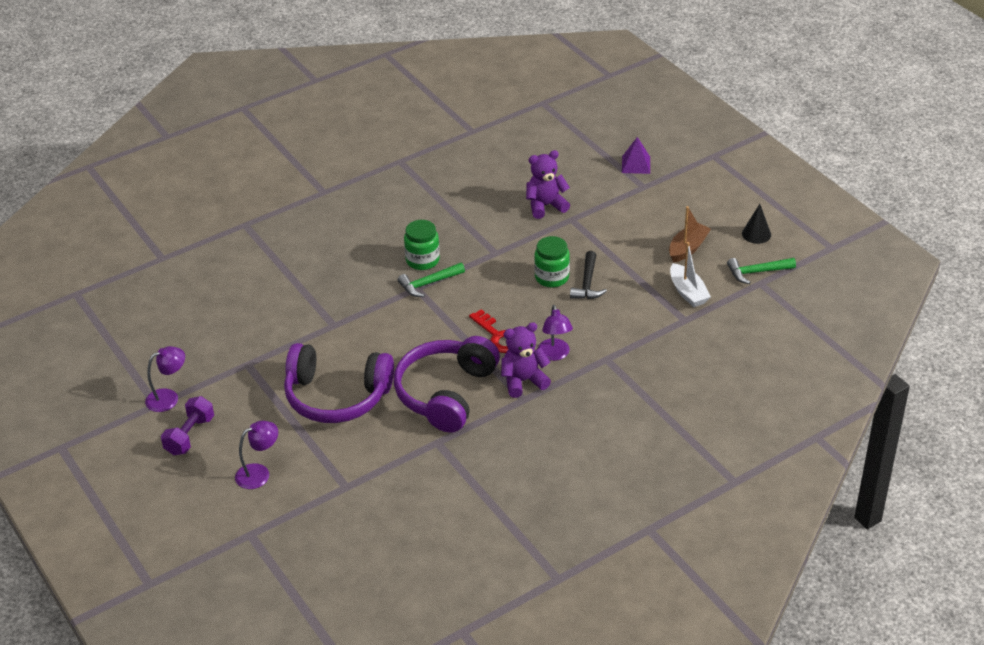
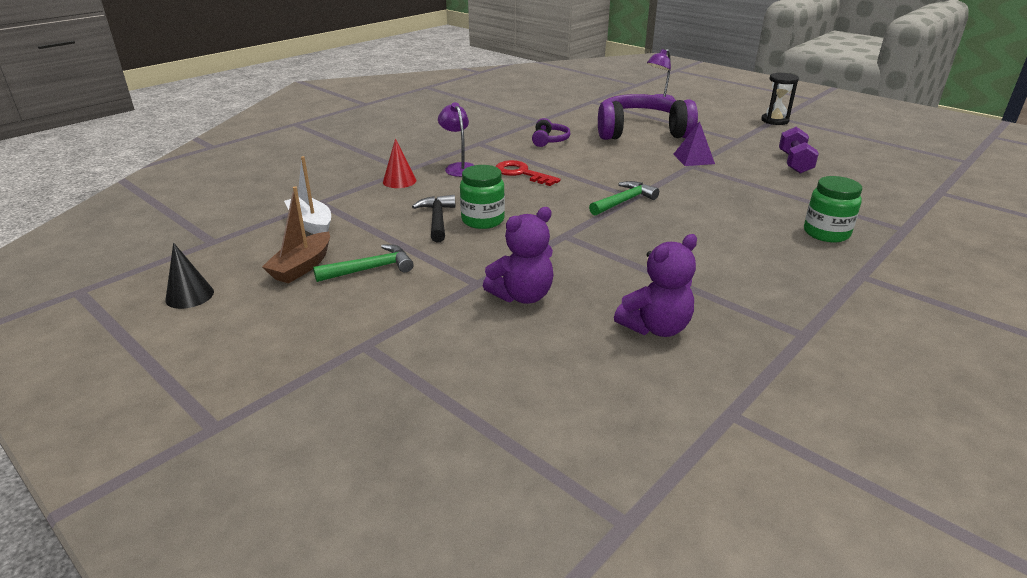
camera: 165 degrees right, 10 degrees down
purple lamp [145,346,185,412] -> black hourglass [761,73,799,125]
purple dumbbell [161,396,214,455] -> purple dumbbell moved to [779,127,819,174]
purple headphones [394,336,500,433] -> purple headphones [532,118,571,147], size x0.44
green jar [404,220,440,270] -> green jar moved to [804,176,862,242]
purple teddy bear [501,322,551,398] -> purple teddy bear moved to [614,234,697,337]
purple pyramid [622,137,650,174] -> purple pyramid moved to [673,121,715,166]
green hammer [727,258,796,284] -> green hammer moved to [313,244,414,282]
none -> red cone [383,138,416,188]

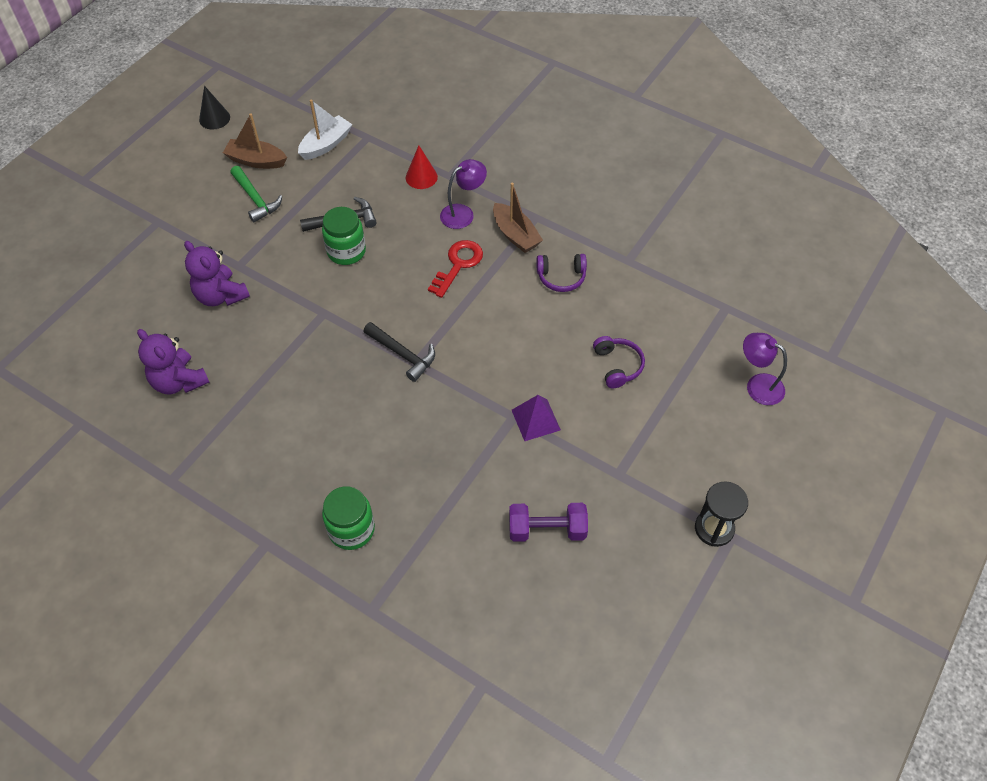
camera: 80 degrees right, 25 degrees up
green hammer [589,181,659,215] -> black hammer [363,322,435,382]
purple headphones [598,94,698,140] -> purple headphones [593,336,645,388], size x0.44
none -> brown boat [493,183,543,253]

